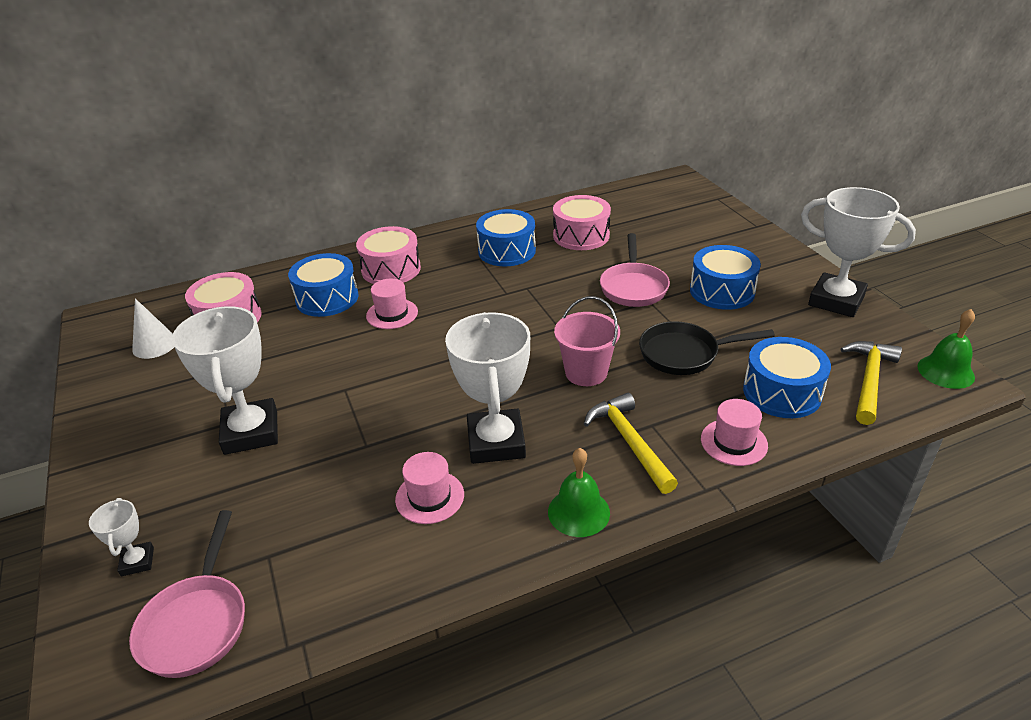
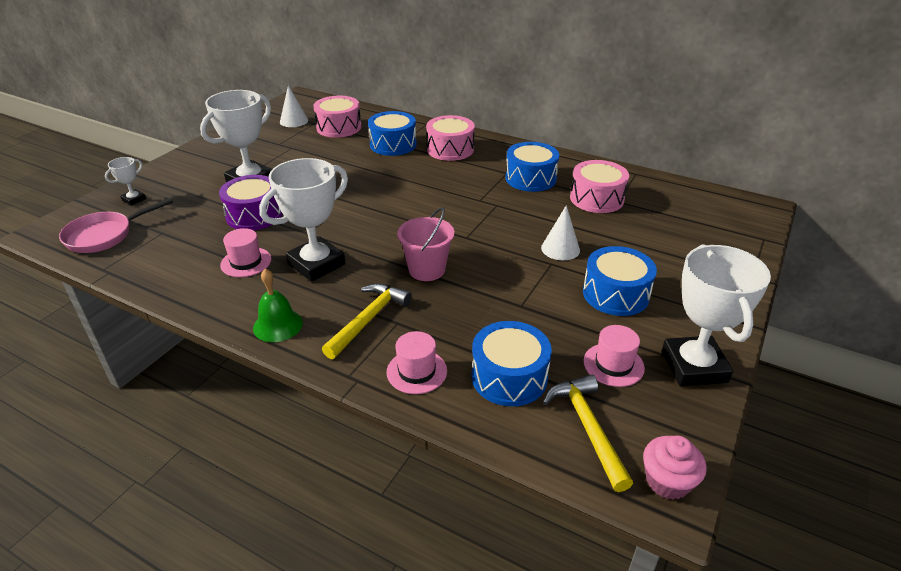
camera: 50 degrees right, 0 degrees up
pink hat [366,279,418,329] -> pink hat moved to [583,325,645,387]
pink pan [600,233,670,307] -> white cone [541,205,580,260]
black pan [639,321,775,375] -> none
yellow hammer [840,341,902,425] -> yellow hammer turned 90 degrees counterclockwise [543,375,633,492]
green bell [917,309,975,389] -> pink cupcake [643,436,707,500]
none -> purple drum [219,175,283,230]

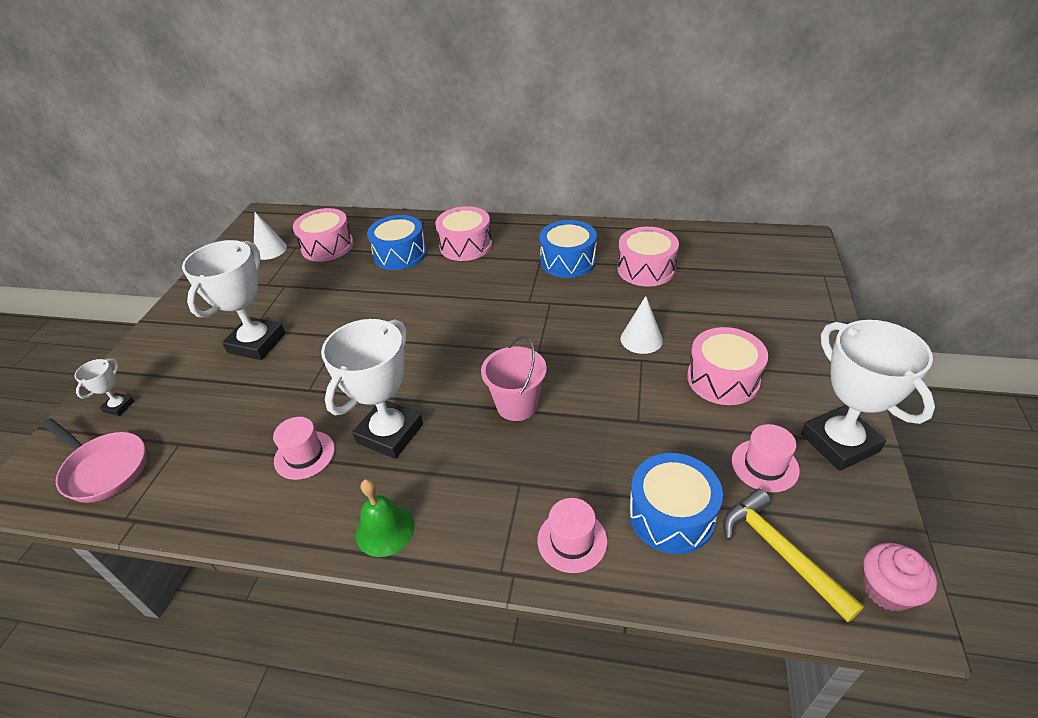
camera: 15 degrees left, 5 degrees up
pink pan [59,198,173,253] -> pink pan turned 90 degrees counterclockwise [42,418,147,503]
purple drum [219,175,283,230] -> none
yellow hammer [322,283,412,359] -> none
blue drum [583,246,657,316] -> pink drum [687,327,768,405]

